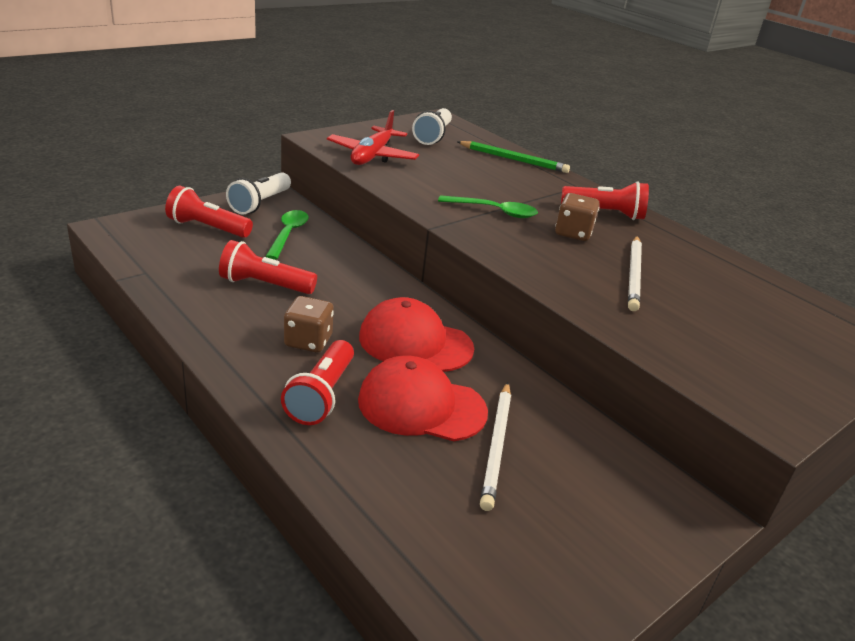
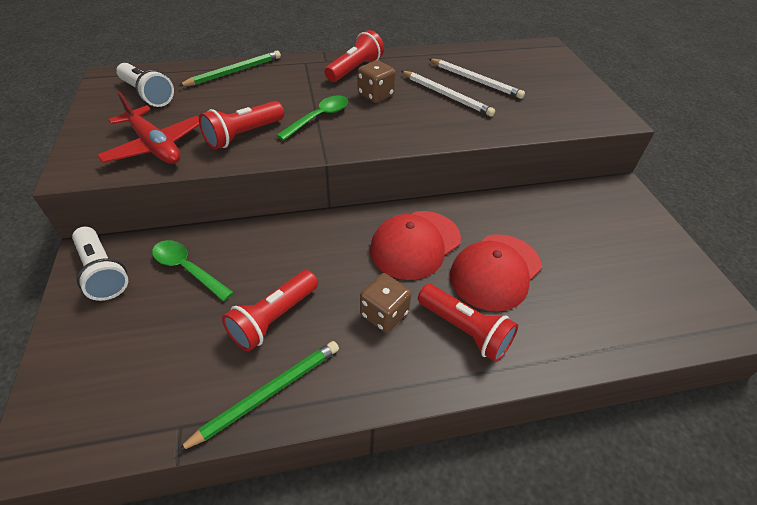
camera: 60 degrees left, 15 degrees up
red flashlight [165,186,253,238] -> red flashlight moved to [199,101,284,149]
white pencil [480,382,511,511] -> white pencil moved to [429,59,525,99]
none -> green pencil [177,341,339,452]

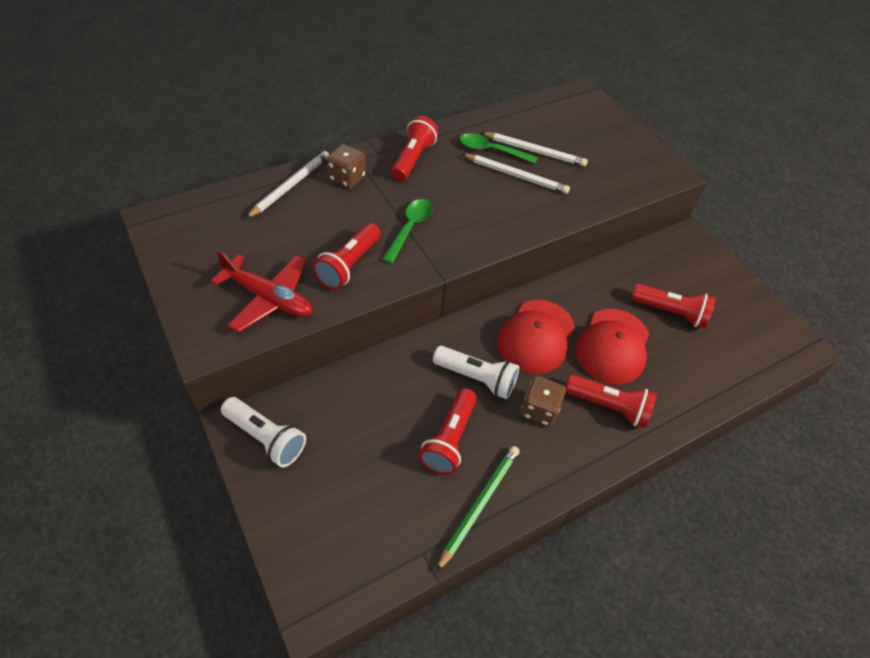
camera: 20 degrees left, 5 degrees up
white flashlight [116,63,174,107] -> white flashlight moved to [433,346,519,399]
green spoon [152,240,234,301] -> green spoon moved to [459,133,538,164]
green pencil [178,51,281,86] -> white pencil [246,151,329,219]
brown dice [358,60,396,103] -> brown dice moved to [327,144,366,189]
none -> red flashlight [631,284,716,329]

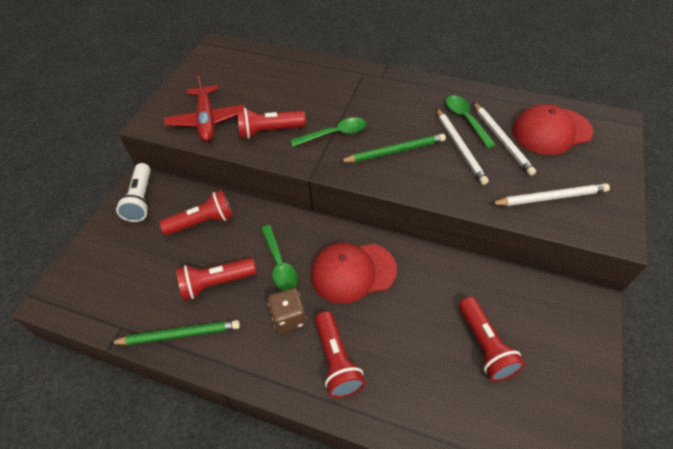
camera: 55 degrees right, 0 degrees up
white pencil [246,151,329,219] -> white pencil moved to [490,183,610,206]
brown dice [327,144,366,189] -> none
red flashlight [391,116,439,181] -> red flashlight moved to [159,190,233,235]
white flashlight [433,346,519,399] -> green spoon [261,225,298,290]
red cap [575,309,649,385] -> red cap moved to [512,104,593,155]
none -> green pencil [339,134,446,162]

